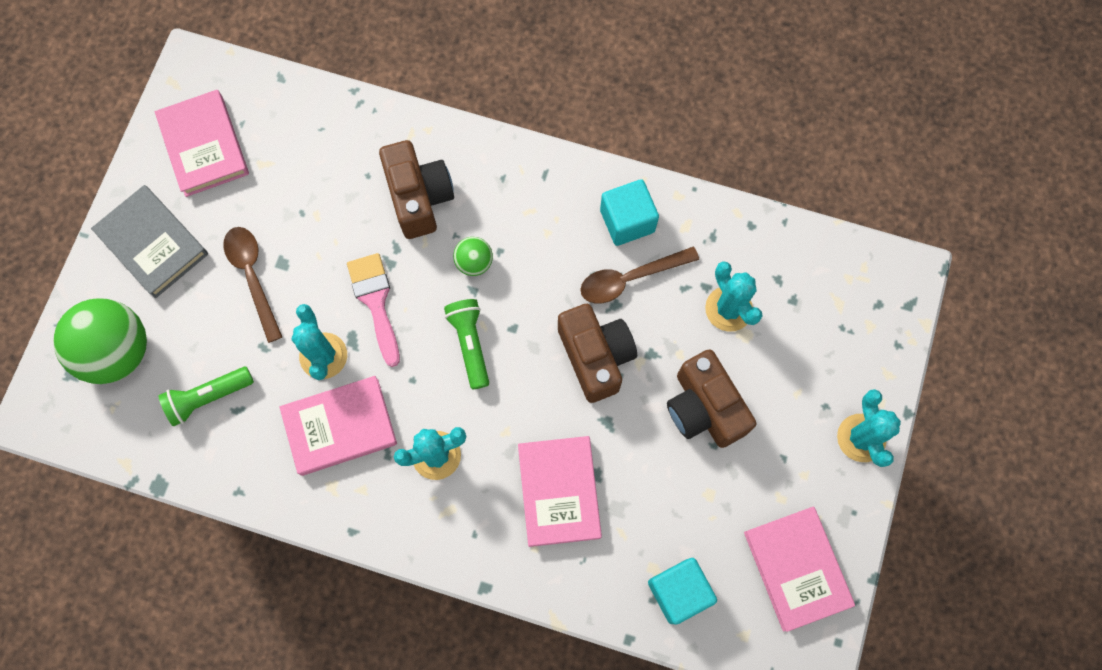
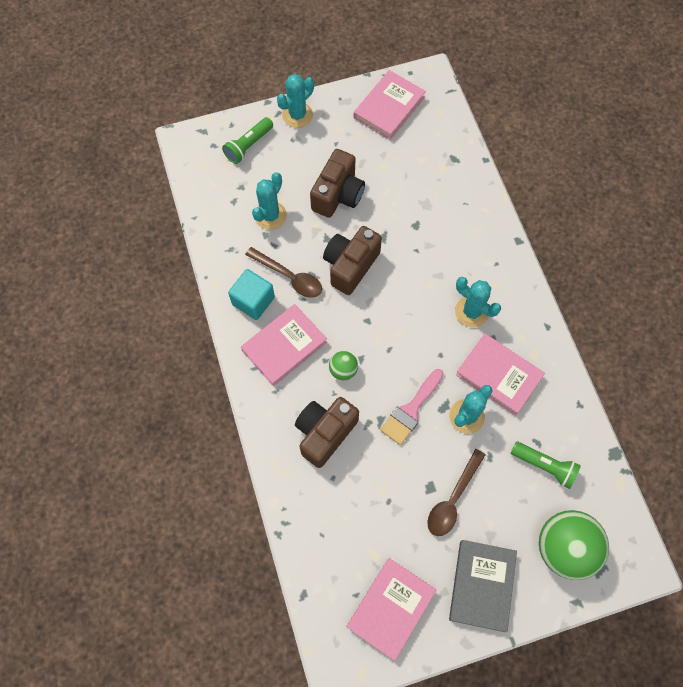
camera: 125 degrees left, 5 degrees down
green flashlight [444,299,489,389] -> green flashlight moved to [222,117,273,164]
pink book [518,436,602,547] -> pink book moved to [241,304,327,386]
turquoise cube [648,558,717,624] -> none

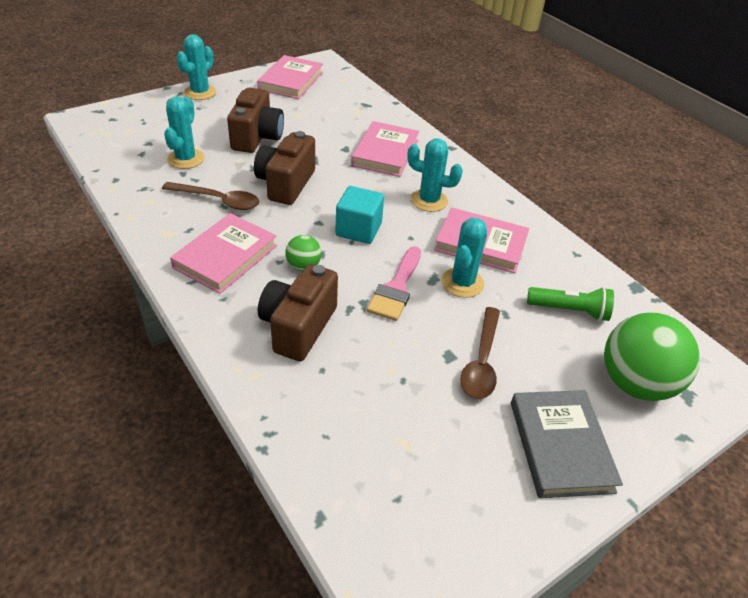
camera: 20 degrees left, 25 degrees down
green flashlight [222,117,273,164] -> none
turquoise cube [228,269,275,320] -> turquoise cube moved to [335,186,384,244]
pink book [346,558,437,661] -> pink book moved to [351,121,419,177]

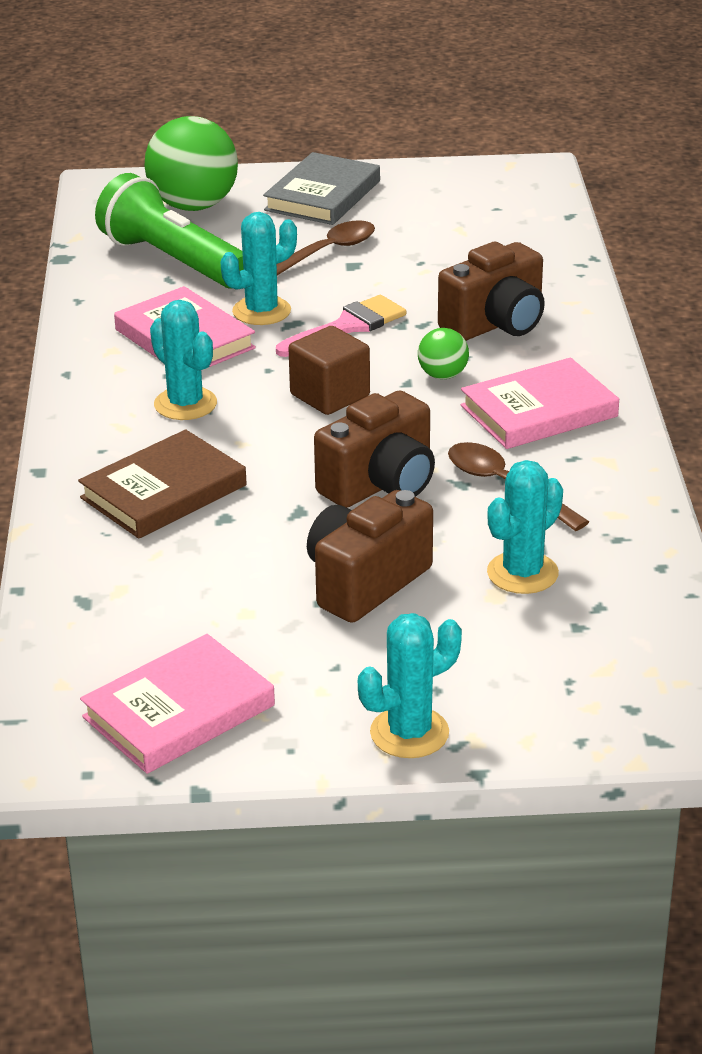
camera: 145 degrees left, 10 degrees down
turquoise cube [335,186,384,244] -> brown cube [288,326,370,415]
pink book [351,121,419,177] -> brown book [78,429,247,539]
green flashlight [527,287,614,321] -> green flashlight [95,173,243,289], size x1.72

